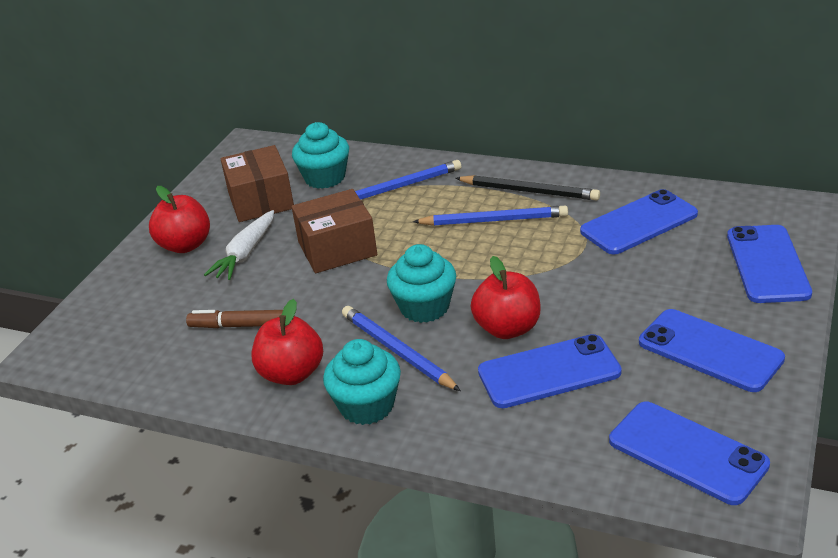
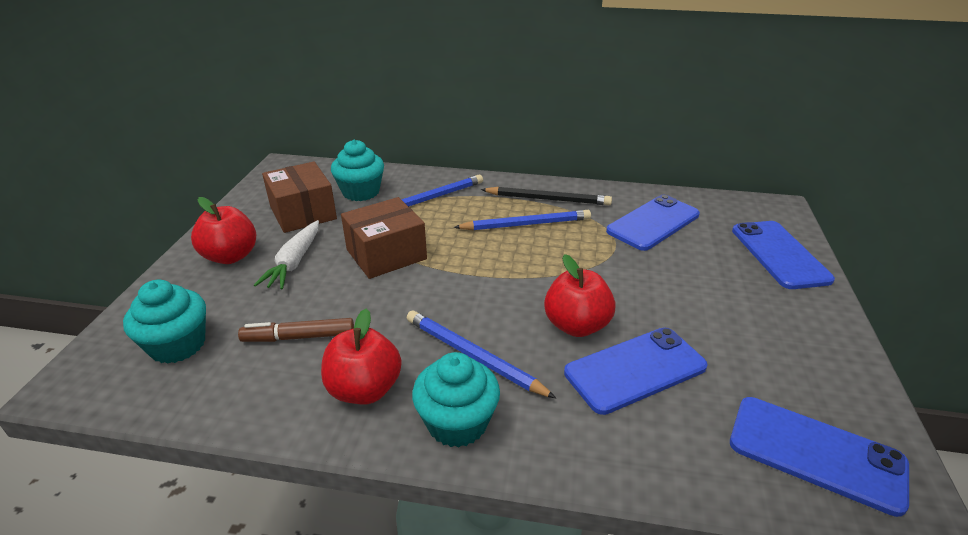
camera: 15 degrees left, 0 degrees up
turquoise cupcake [387,244,456,323] -> turquoise cupcake moved to [123,279,206,364]
blue phone [639,309,785,392] -> none

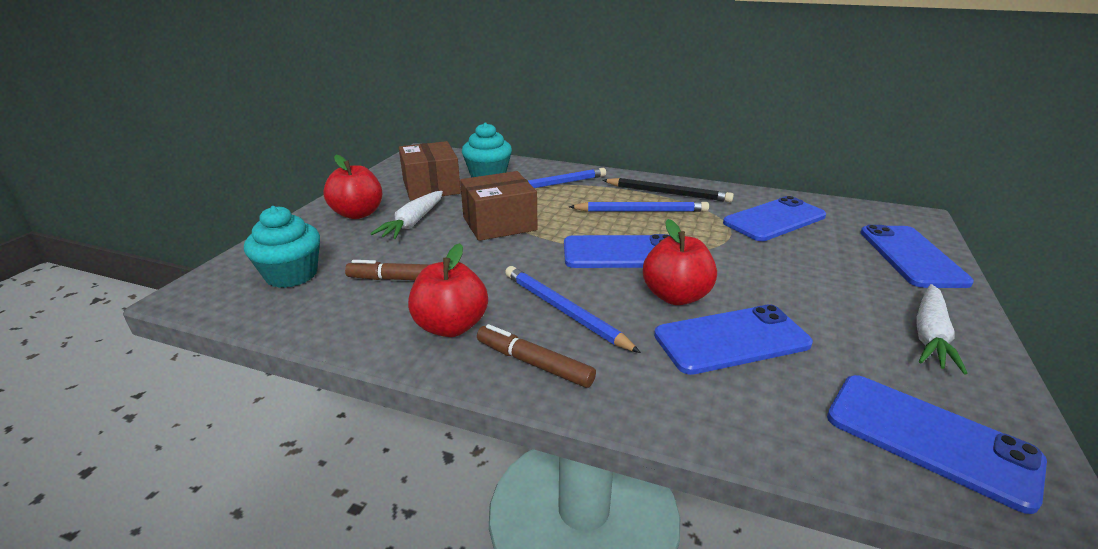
camera: 10 degrees right, 5 degrees down
turquoise cupcake [412,352,500,448] -> brown marker [477,324,596,388]
none -> blue phone [564,234,670,268]
none -> white carrot [916,284,968,374]

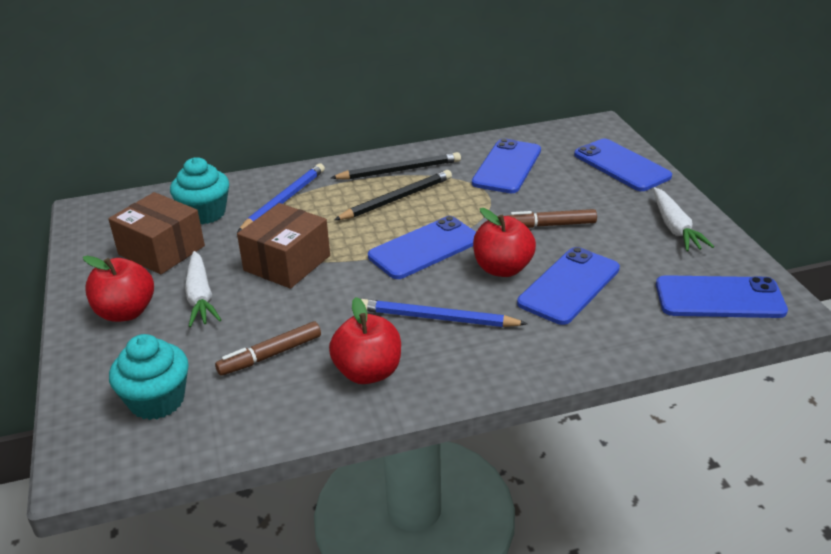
camera: 35 degrees left, 5 degrees up
brown marker [477,324,596,388] -> brown marker moved to [506,209,597,228]
blue pencil [569,201,709,212] -> black pencil [334,170,452,220]

